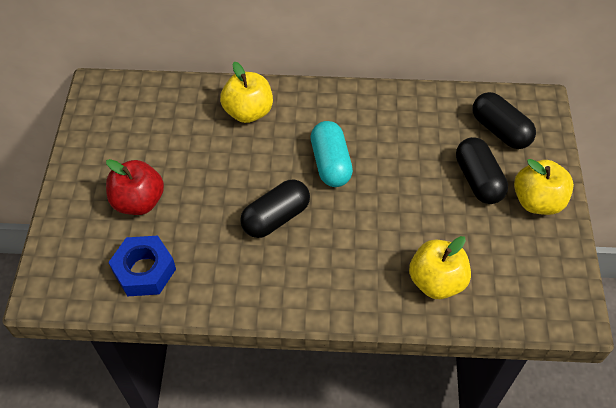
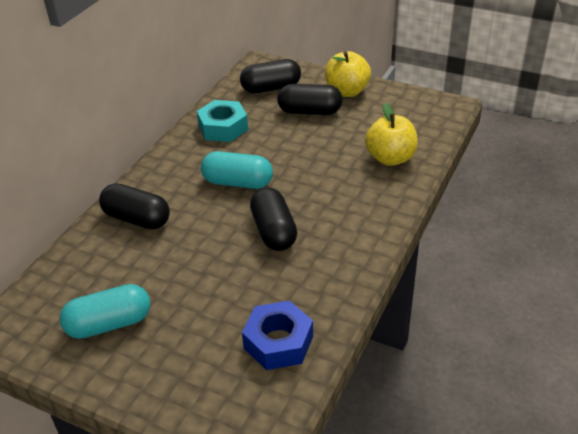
camera: 65 degrees left, 15 degrees down
red apple [106,159,164,215] -> none
yellow apple [220,62,273,123] -> black capsule [99,183,170,229]
none -> turquoise capsule [60,284,150,339]
none -> turquoise nut [196,100,248,142]

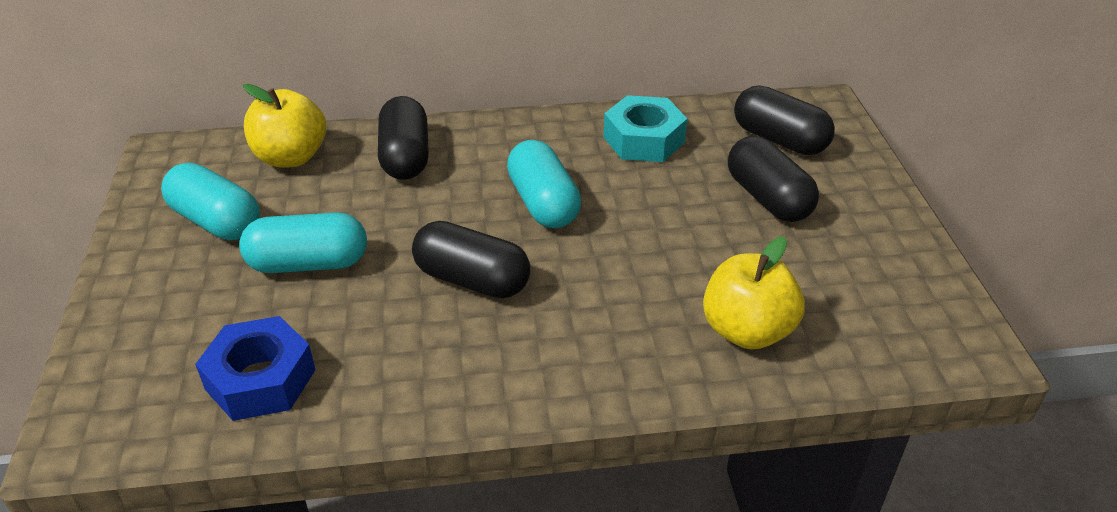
camera: 55 degrees right, 0 degrees up
black capsule [250,187,297,251] -> black capsule turned 75 degrees clockwise [412,221,530,298]
yellow apple [325,51,371,97] -> yellow apple moved to [243,84,326,168]
none -> turquoise capsule [239,212,367,273]

